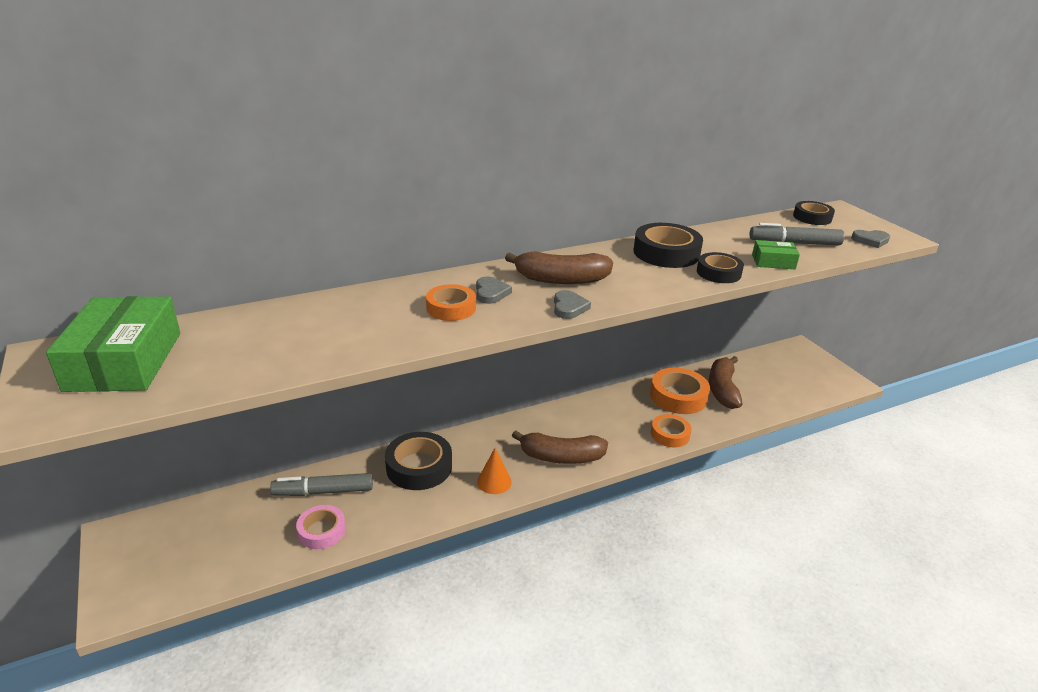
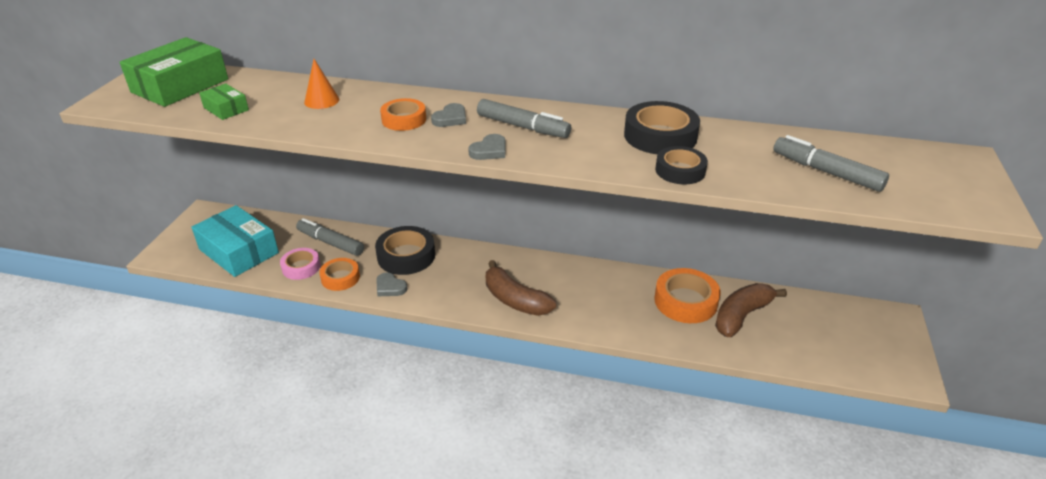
camera: 40 degrees right, 5 degrees up
orange cone [477,448,512,494] -> orange cone moved to [304,59,339,109]
brown banana [505,251,613,284] -> grey marker [477,99,571,138]
orange tape [651,414,692,447] -> orange tape moved to [319,258,360,291]
green box [752,240,800,269] -> green box moved to [199,83,249,120]
black tape [793,201,835,225] -> none
grey heart [851,230,890,248] -> grey heart moved to [376,272,407,296]
none -> turquoise box [191,205,279,277]

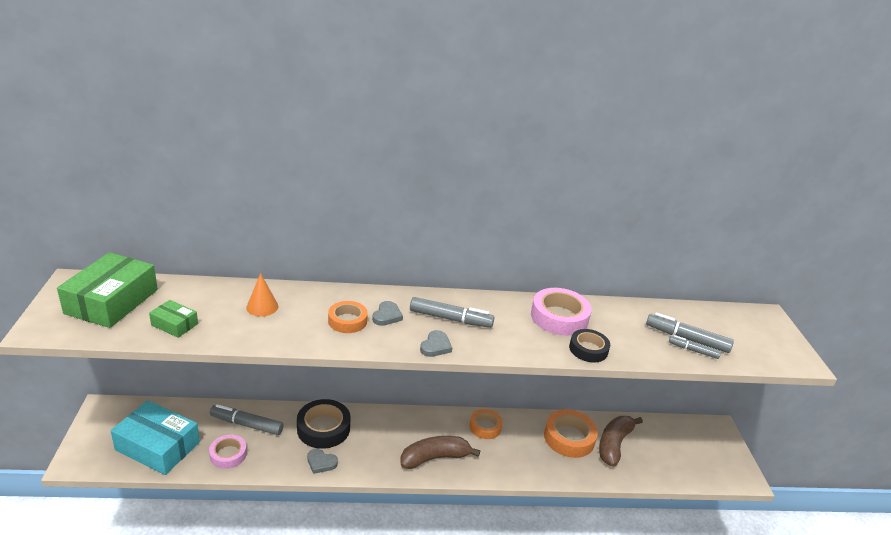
camera: 20 degrees left, 5 degrees down
orange tape [319,258,360,291] -> orange tape moved to [469,409,503,439]
brown banana [486,260,556,316] -> brown banana turned 135 degrees clockwise [400,436,480,469]
black tape [624,101,700,154] -> pink tape [531,288,592,336]
none -> grey marker [669,335,721,359]

